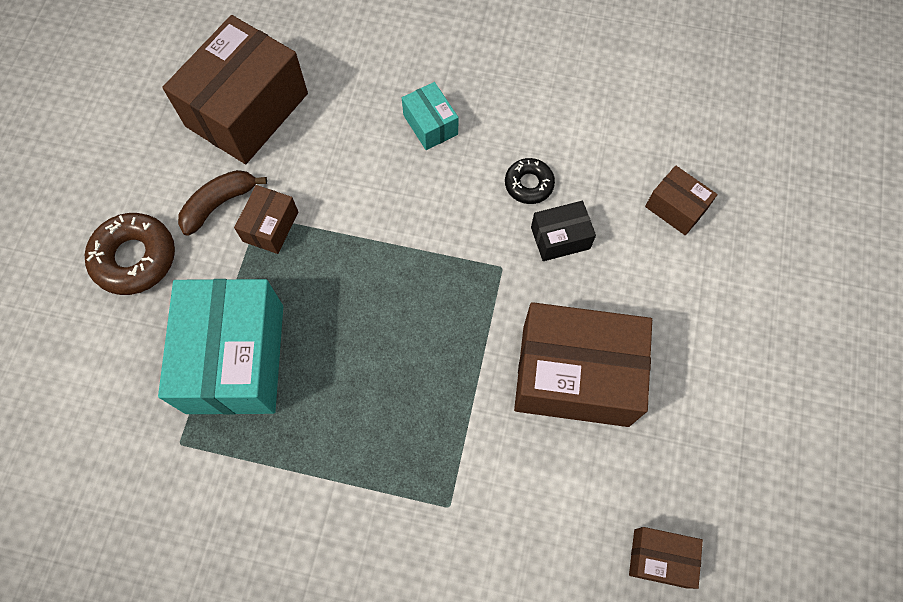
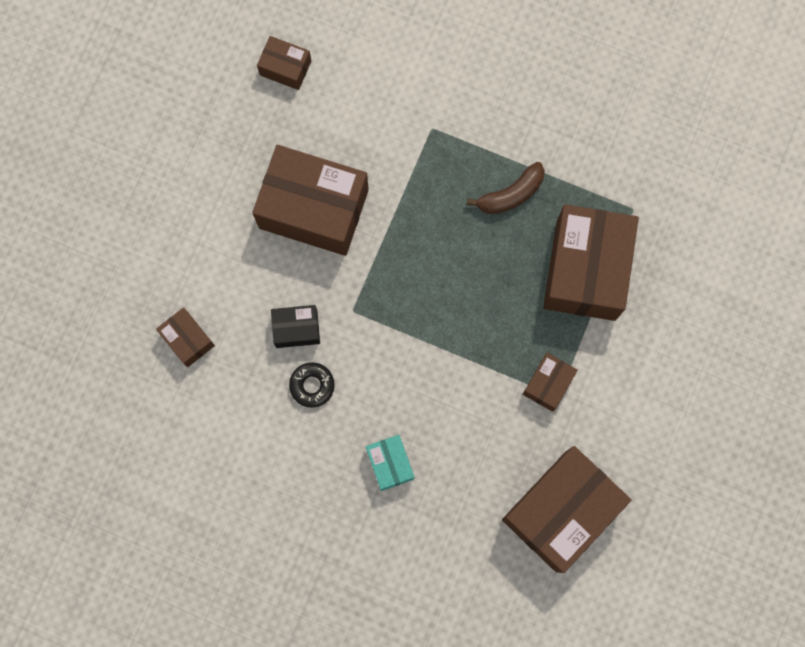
camera: 170 degrees left, 10 degrees up
brown donut [85,213,175,295] -> none
turquoise box [158,279,283,415] -> brown box [543,204,639,321]
brown banana [178,170,267,236] -> brown banana moved to [467,162,545,215]

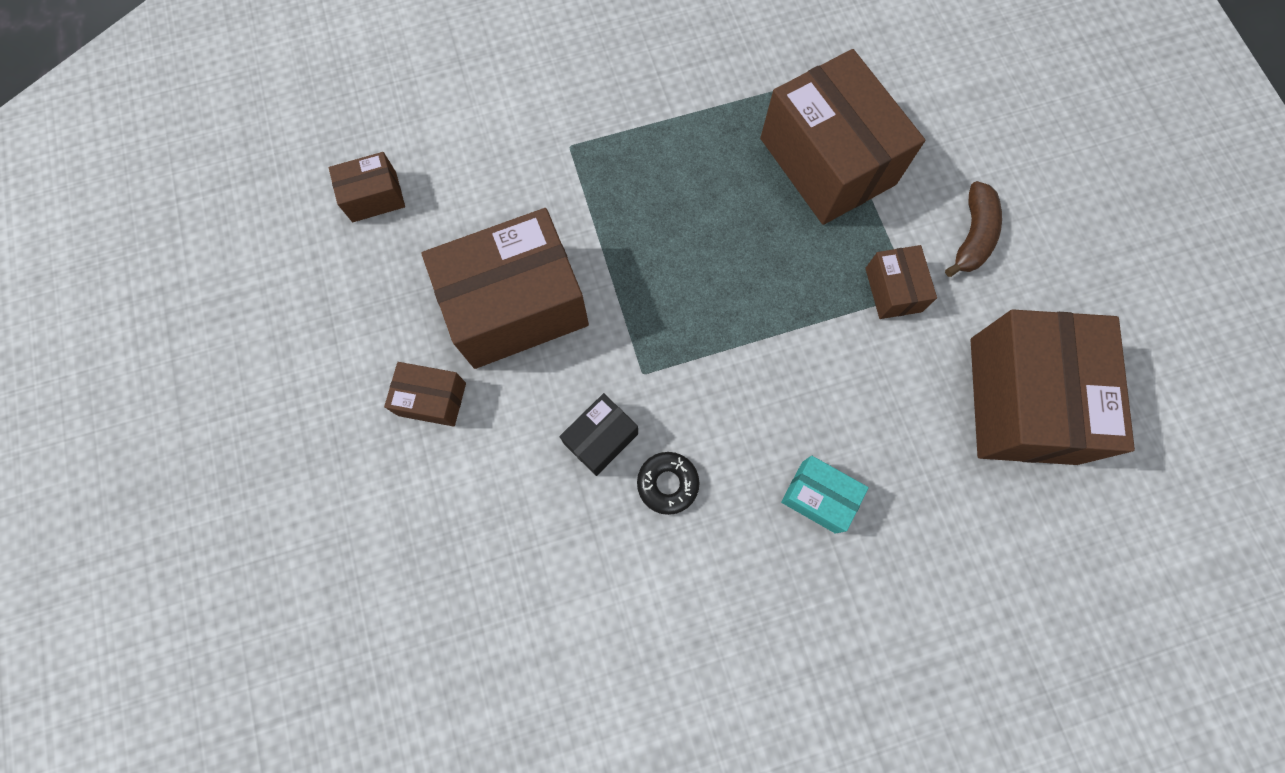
camera: 40 degrees left, 5 degrees down
brown box [156,307,215,367] -> brown box moved to [384,362,466,427]
brown banana [467,162,545,215] -> brown banana moved to [945,181,1002,277]

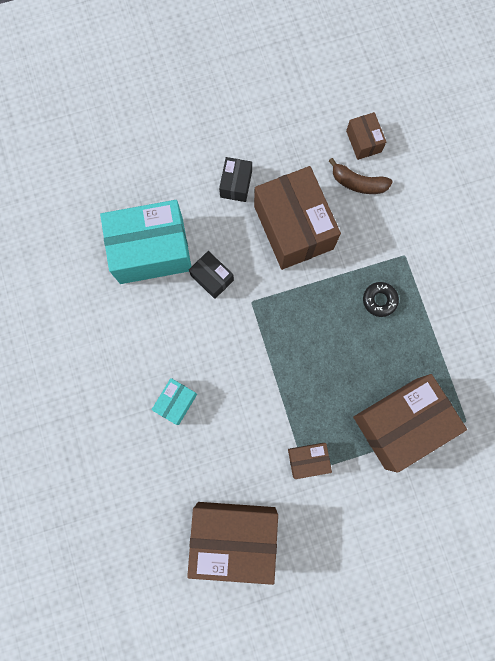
camera: 90 degrees right, 5 degrees up
brown box [384,362,466,427] -> black box [219,157,252,202]
black donut [637,452,700,515] -> black donut moved to [363,282,399,317]
brown banana [945,181,1002,277] -> brown banana moved to [329,158,393,194]
none -> turquoise box [100,200,192,284]

